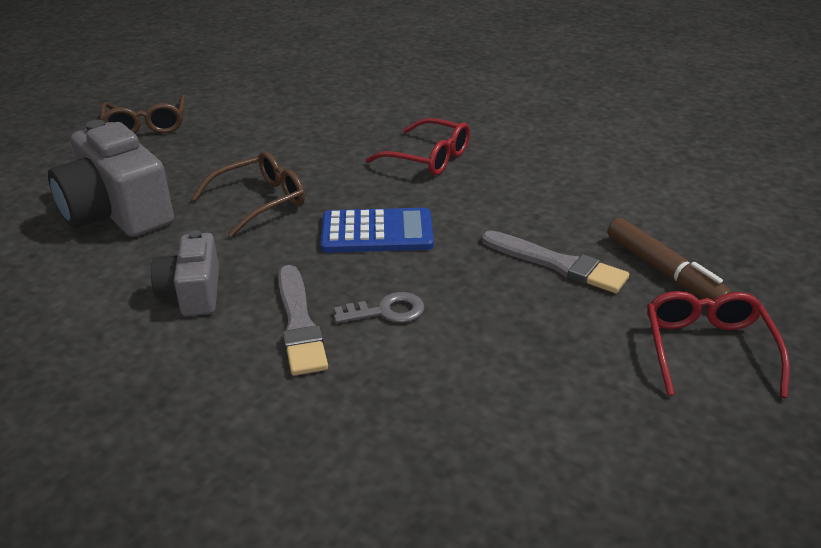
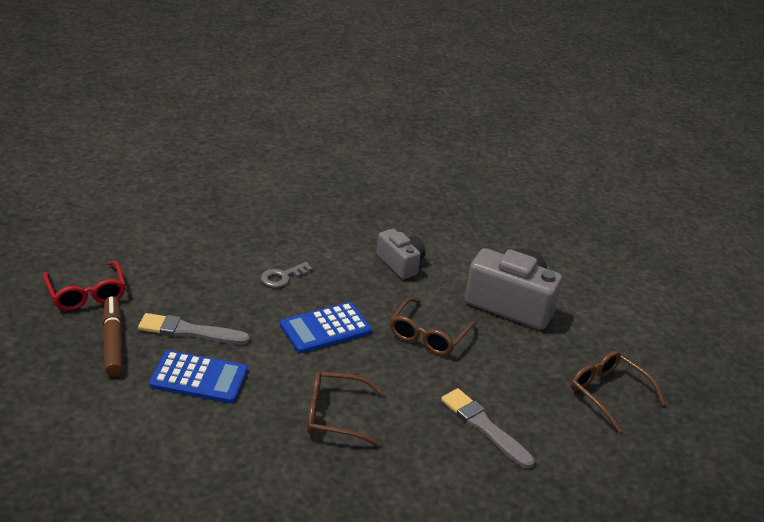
camera: 150 degrees right, 0 degrees up
grey brush [278,265,328,376] -> grey brush moved to [441,388,535,469]
red glasses [365,118,470,175] -> brown glasses [307,371,385,447]
brown marker [608,218,733,300] -> brown marker turned 45 degrees clockwise [102,296,123,376]
none -> blue calculator [149,350,248,403]

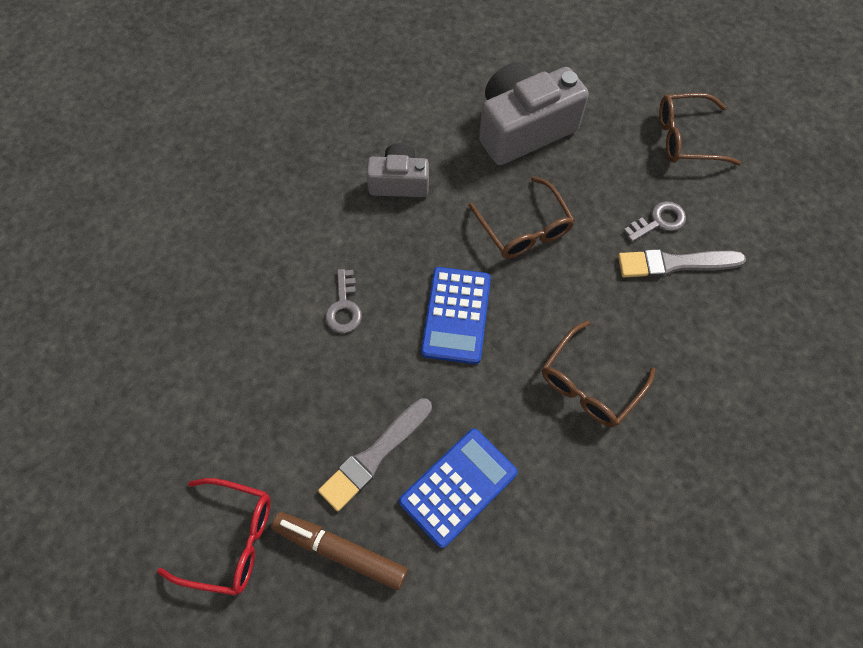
camera: 50 degrees left, 30 degrees up
none -> grey key [624,201,686,242]

